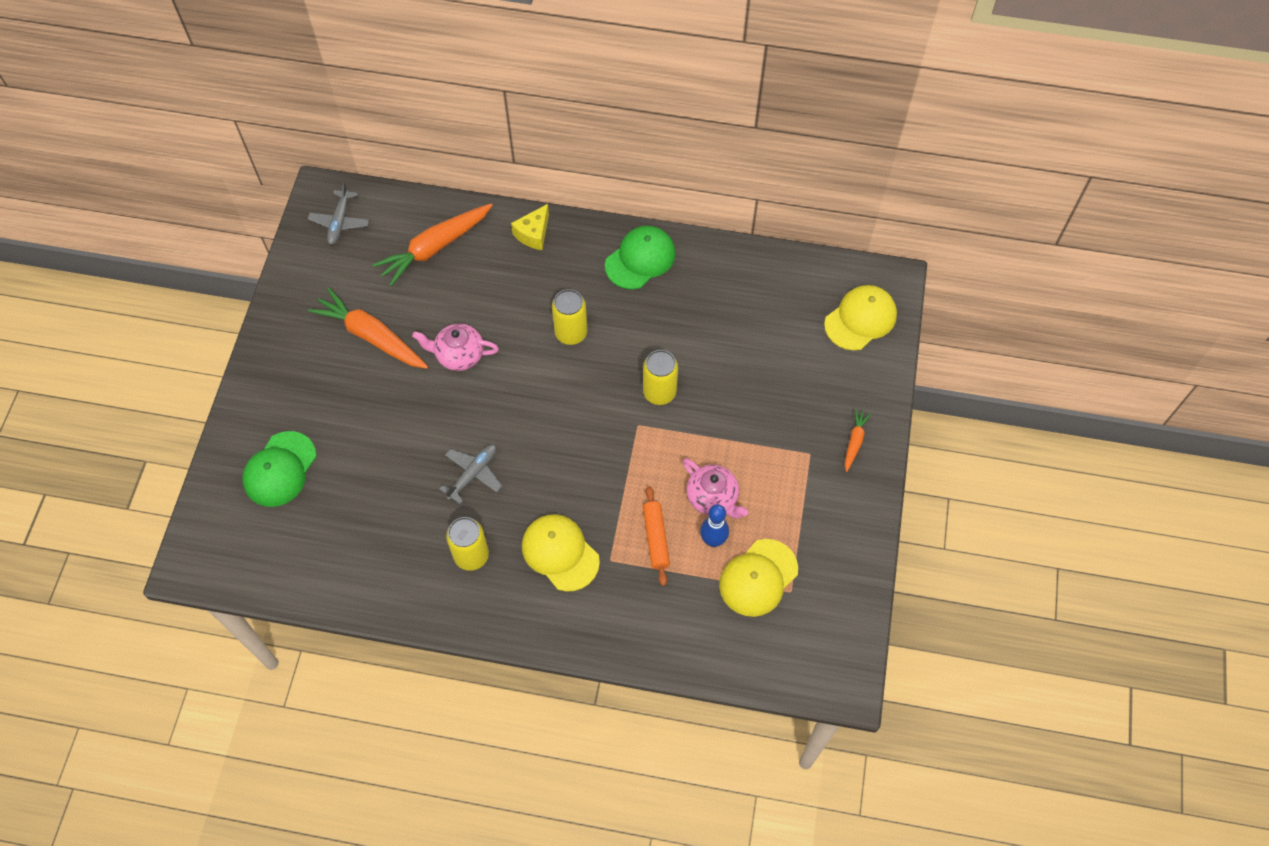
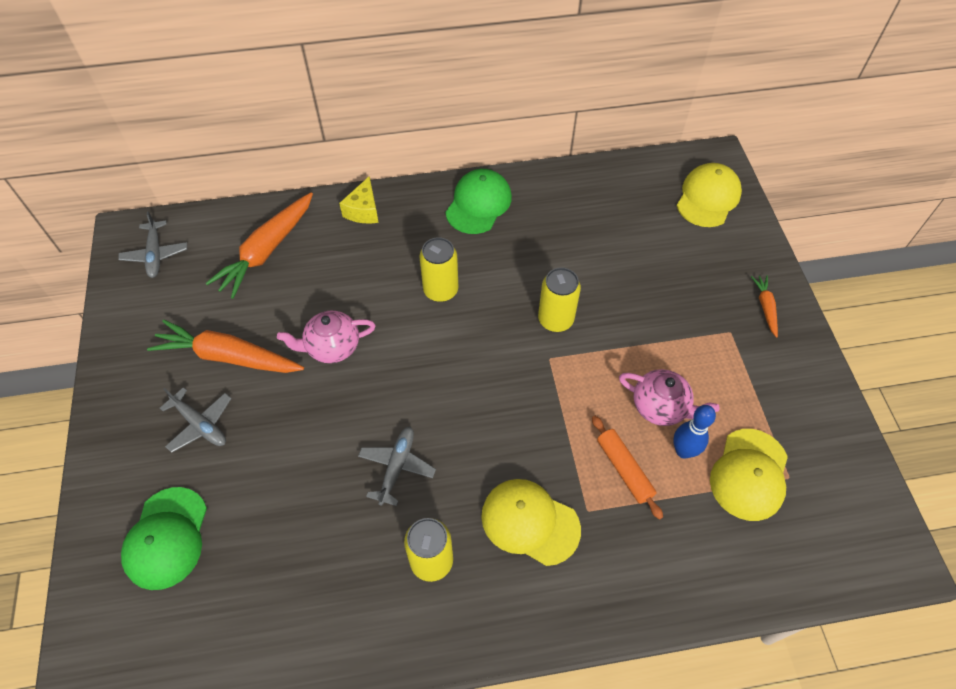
camera: 20 degrees left, 5 degrees down
none -> grey plane [160,387,232,453]

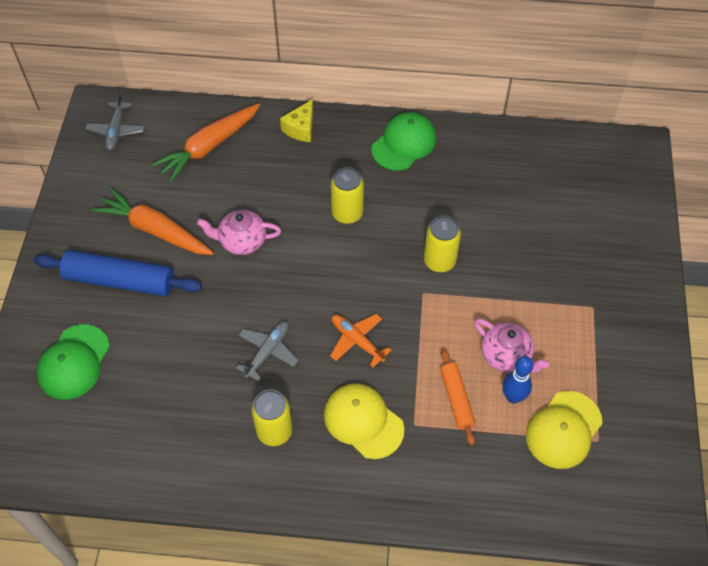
camera: 15 degrees right, 0 degrees up
grey plane [160,387,232,453] -> blue rolling pin [34,250,202,296]
yellow cap [677,163,742,227] -> none
orange carrot [751,275,778,338] -> none
none -> orange plane [330,314,392,367]

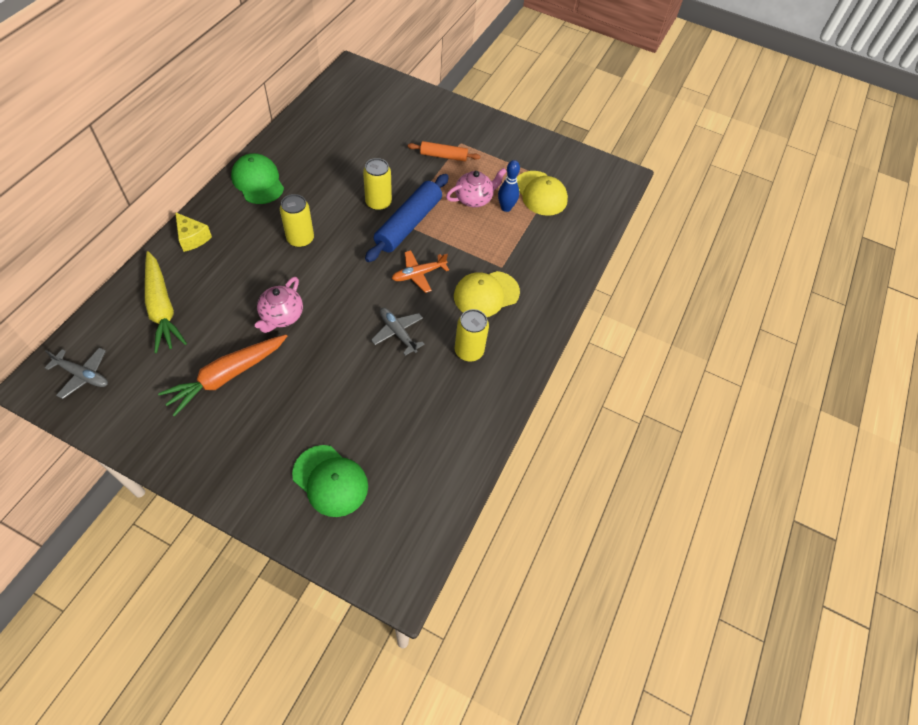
camera: 75 degrees left, 0 degrees up
blue rolling pin [34,250,202,296] -> blue rolling pin moved to [365,174,449,262]
orange carrot [151,103,260,183] -> yellow carrot [145,251,187,353]
orange rolling pin [440,349,475,445] -> orange rolling pin moved to [408,141,480,161]

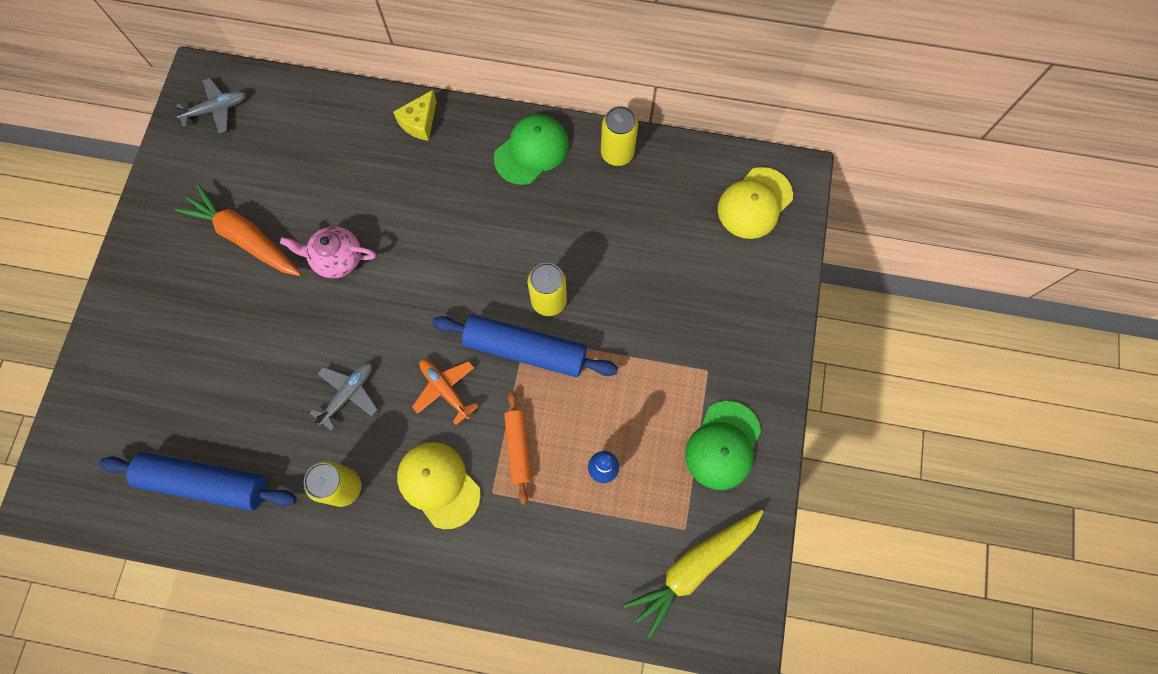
camera: 80 degrees right, 15 degrees up
grey plane [45,347,108,399] -> grey plane turned 120 degrees counterclockwise [170,78,246,133]
yellow carrot [145,251,187,353] -> yellow carrot moved to [624,509,764,638]
yellow can [280,194,314,248] -> yellow can moved to [601,106,638,166]
green cap [292,445,368,517] -> green cap moved to [685,401,761,490]
orange rolling pin [408,141,480,161] -> orange rolling pin moved to [504,392,531,505]
pink teapot [446,168,507,207] -> none
yellow cap [517,171,568,216] -> yellow cap moved to [718,167,793,239]
none -> blue rolling pin [99,453,297,511]

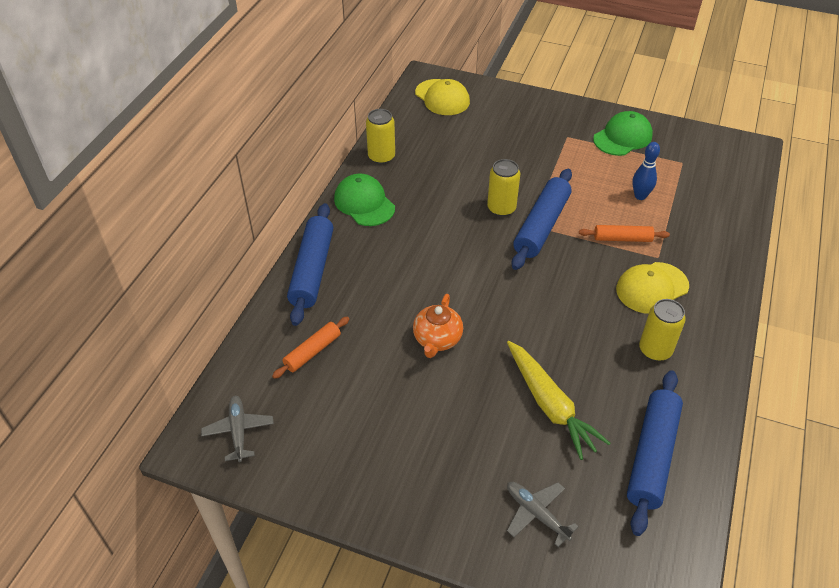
camera: 80 degrees left, 25 degrees down
orange carrot [175,184,301,276] -> none
pink teapot [280,226,376,278] -> orange teapot [413,294,463,358]
grey plane [310,362,378,431] -> grey plane moved to [507,482,579,547]
yellow cheese [393,90,437,141] -> blue rolling pin [287,203,333,326]
orange plane [412,359,479,425] -> none
yellow carrot [624,509,764,638] -> yellow carrot moved to [507,341,611,460]
green cap [685,401,761,490] -> green cap turned 75 degrees counterclockwise [593,111,653,156]
none -> orange rolling pin [272,316,350,379]

